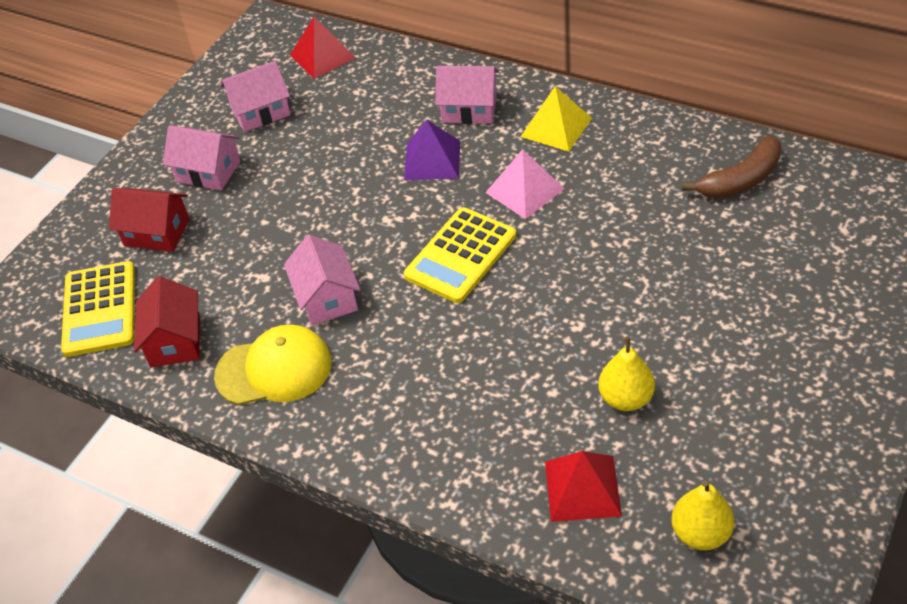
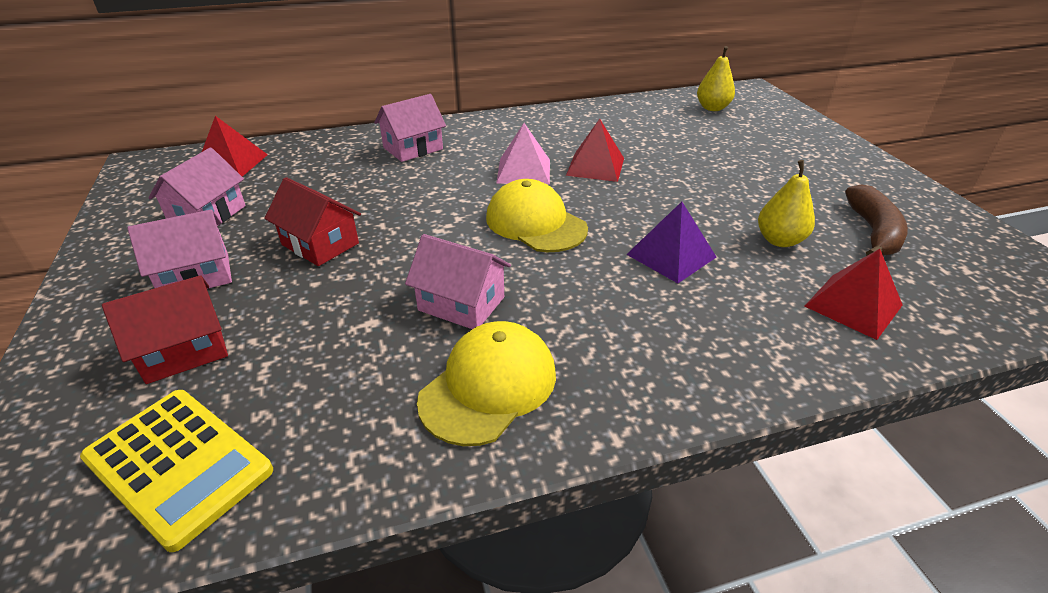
camera: 50 degrees left, 10 degrees down
red house [134,276,200,368] -> red house moved to [264,177,361,266]
purple pyramid [404,120,460,181] -> purple pyramid moved to [626,202,716,283]
yellow calculator [404,207,516,303] -> yellow cap [486,179,588,252]
yellow pyramid [520,86,592,152] -> none
yellow pear [671,481,734,550] -> yellow pear moved to [697,46,735,111]
brown banana [682,135,782,198] -> brown banana moved to [845,184,908,256]
none -> red pyramid [566,119,624,182]

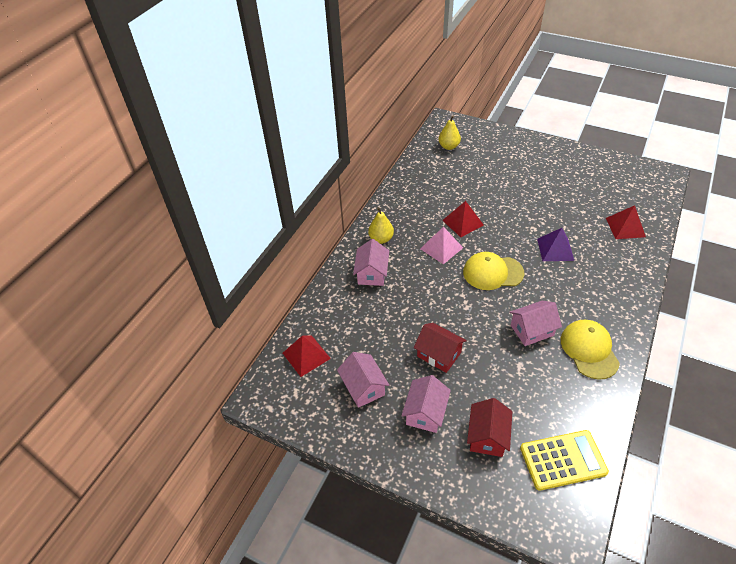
camera: 45 degrees left, 10 degrees up
red house [264,177,361,266] -> red house turned 45 degrees clockwise [414,323,467,373]
yellow pear [758,160,815,247] -> yellow pear moved to [368,207,394,244]
brown banana [845,184,908,256] -> none

